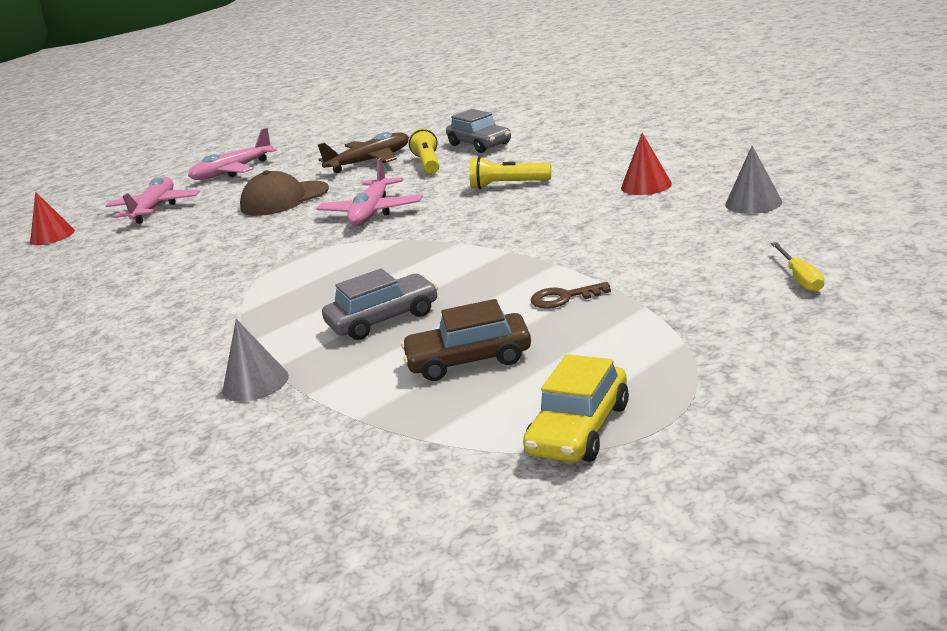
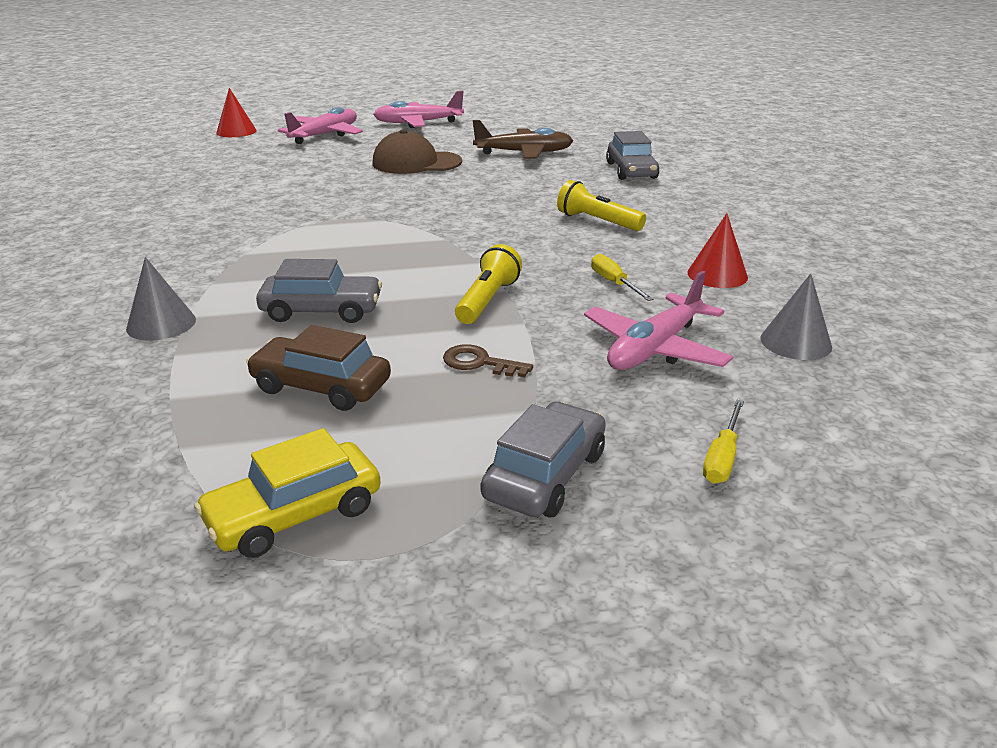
camera: 25 degrees right, 5 degrees up
pink plane [316,157,423,226] -> pink plane moved to [584,271,733,370]
yellow flashlight [409,128,439,174] -> yellow flashlight moved to [455,244,522,324]
none -> grey car [481,402,606,518]
none -> yellow screwdriver [591,254,653,301]

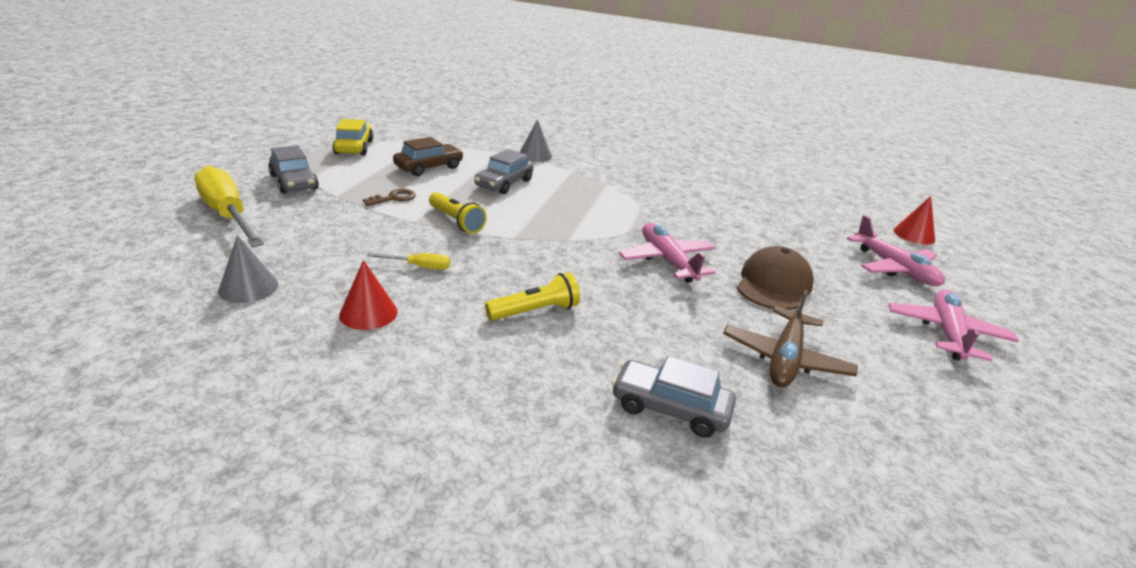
camera: 115 degrees right, 0 degrees up
pink plane [584,271,733,370] -> pink plane moved to [619,223,716,283]
yellow screwdriver [703,399,744,484] -> yellow screwdriver [194,165,264,247], size x2.28

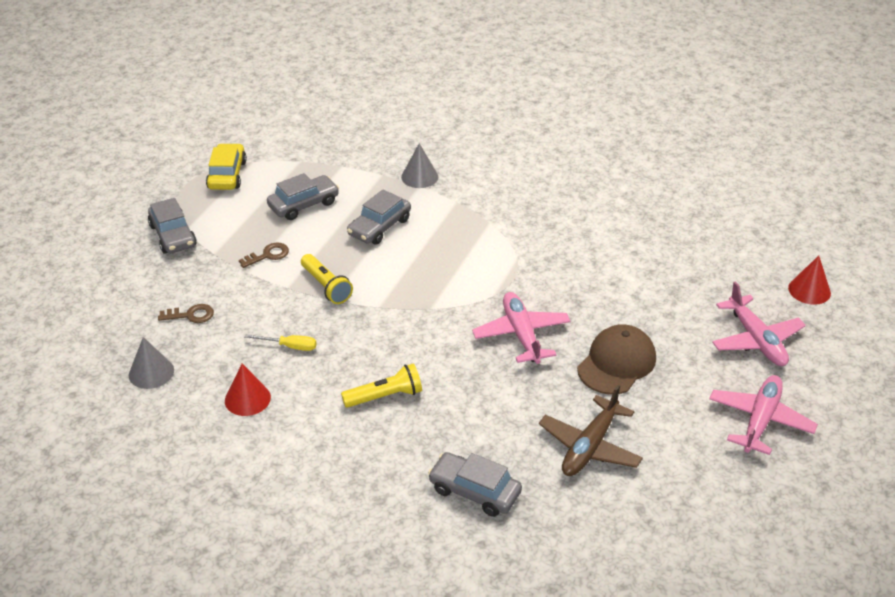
camera: 10 degrees right, 10 degrees up
yellow screwdriver [194,165,264,247] -> none
brown car [393,137,463,176] -> grey car [267,173,339,220]
none -> brown key [158,304,214,323]

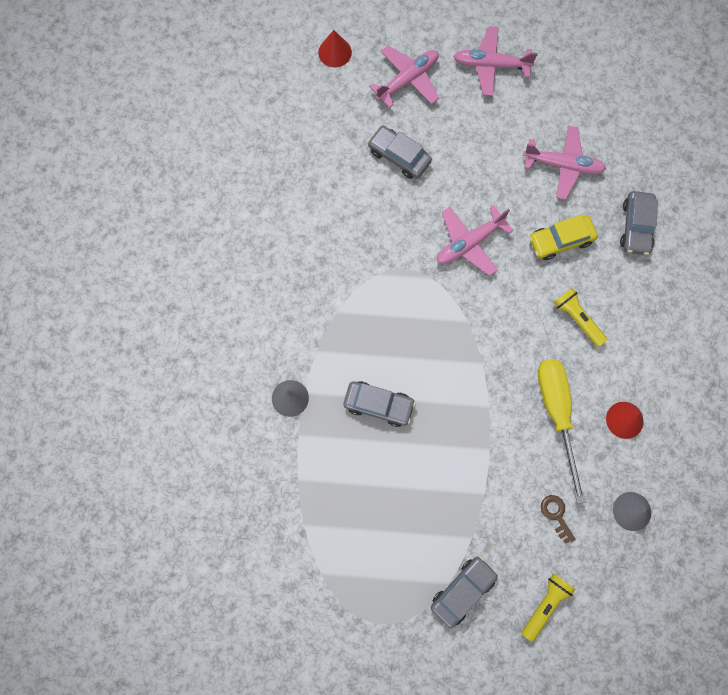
camera: 110 degrees left, 35 degrees up
yellow car [206,143,247,190] -> yellow car moved to [529,215,598,260]
brown key [239,243,289,268] -> none
yellow screwdriver [244,334,316,351] -> yellow screwdriver [538,359,586,504], size x2.28
grey car [267,173,339,220] -> grey car moved to [368,126,432,179]
yellow flashlight [301,254,353,304] -> yellow flashlight moved to [521,573,575,642]
brown plane [539,385,643,476] -> pink plane [523,126,606,200]
brown cap [577,324,656,395] -> none

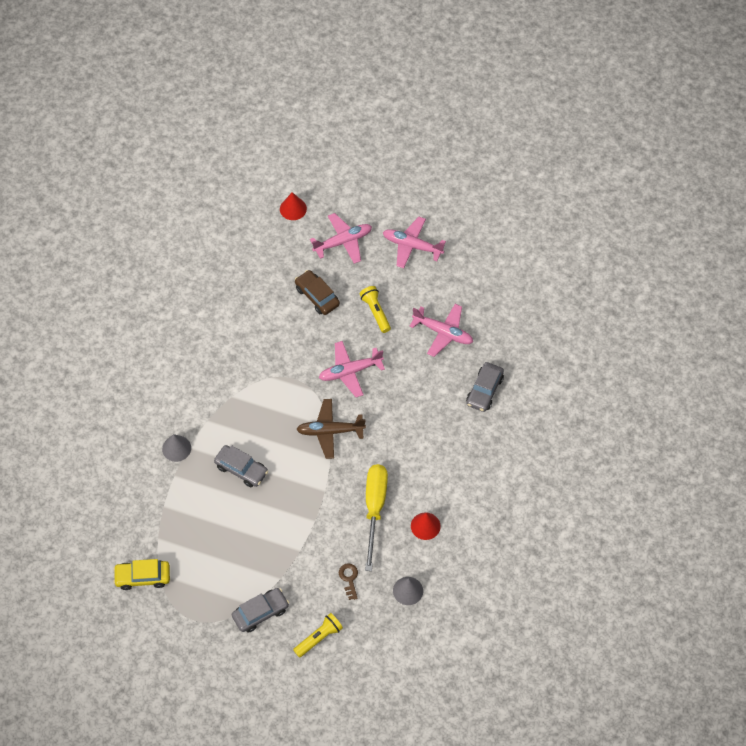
camera: 15 degrees right, 15 degrees down
grey car [368,126,432,179] -> brown car [295,270,340,315]
yellow car [529,215,598,260] -> yellow car moved to [113,559,170,590]
yellow flashlight [553,288,608,347] -> yellow flashlight moved to [360,286,391,333]
none -> brown plane [296,399,366,459]

